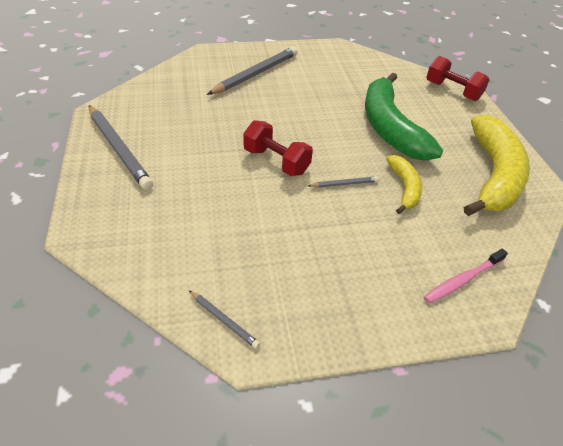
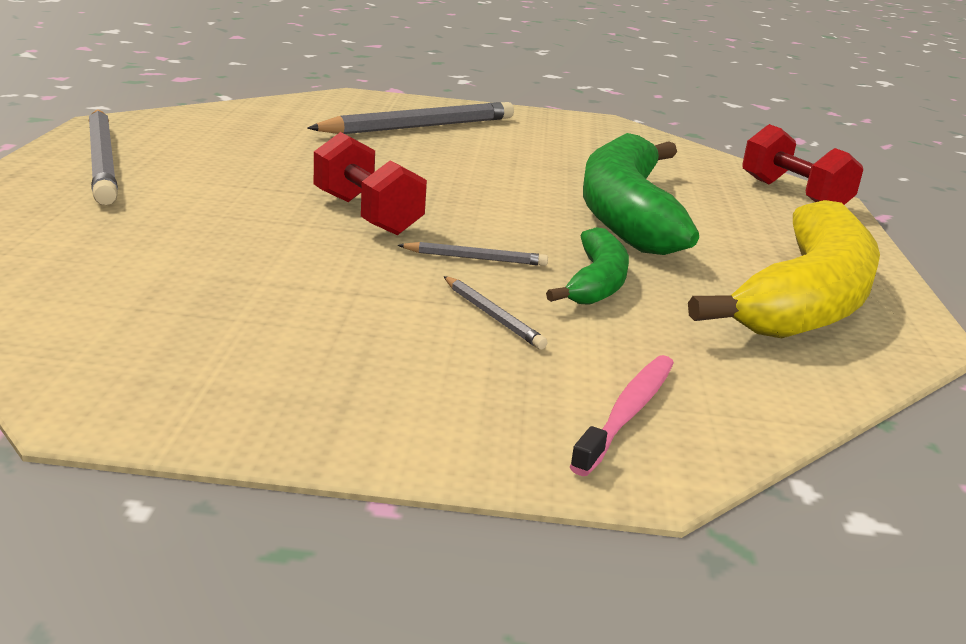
camera: 15 degrees right, 20 degrees down
grey pencil [189,290,260,349] -> grey pencil moved to [444,276,548,349]
yellow banana [386,155,422,214] -> green banana [546,227,629,305]
pink toothbrush [424,249,508,303] -> pink toothbrush turned 135 degrees clockwise [570,355,674,476]

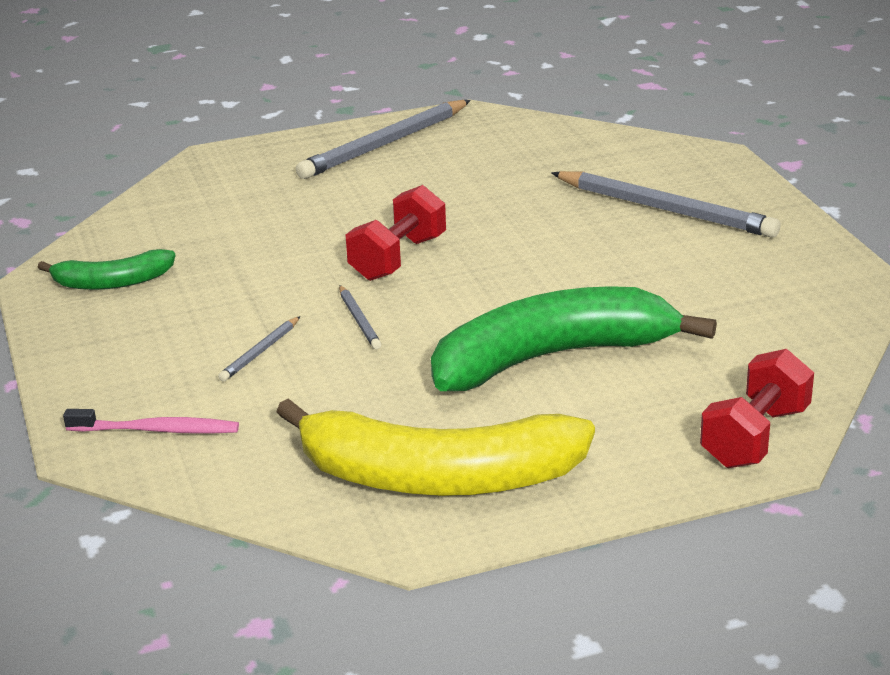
camera: 70 degrees right, 5 degrees up
green banana [546,227,629,305] -> green banana moved to [38,249,175,290]

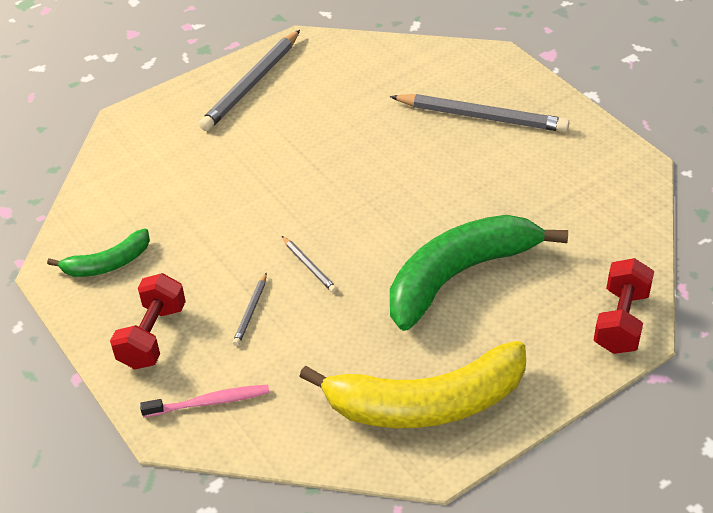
camera: 15 degrees left, 15 degrees up
red dumbbell [345,185,446,281] -> red dumbbell moved to [110,273,186,369]

